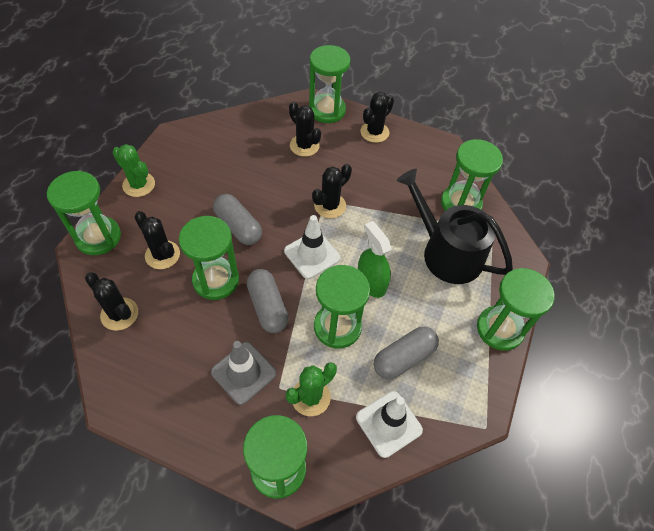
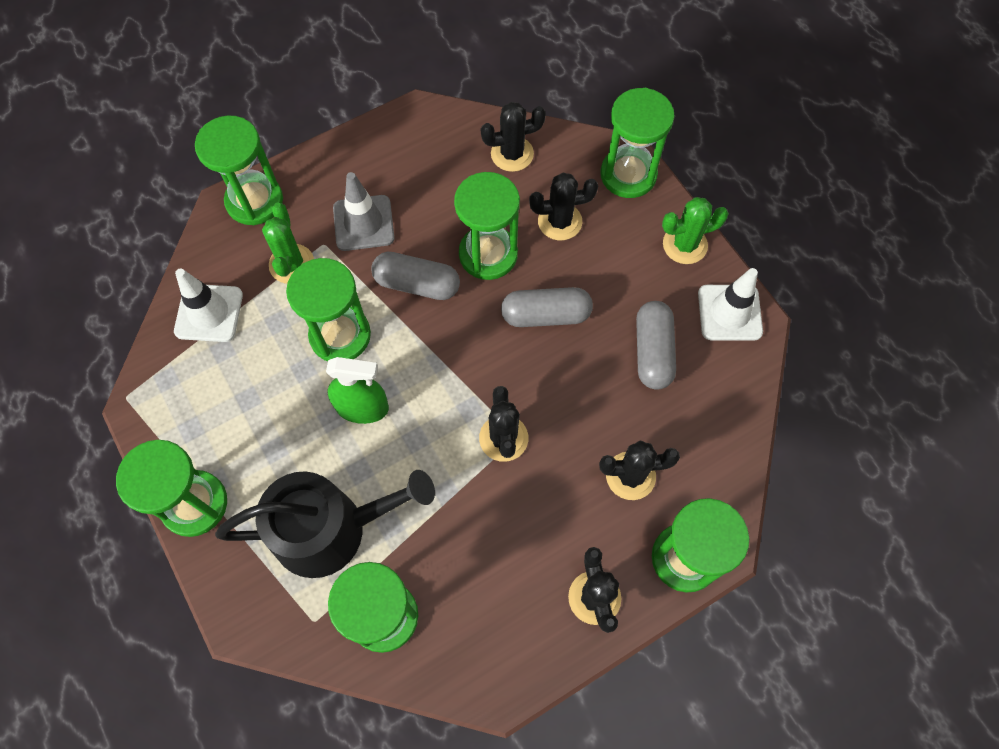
camera: 130 degrees right, 10 degrees up
white traffic cone [284,215,340,279] -> white traffic cone moved to [698,268,763,340]
grey capsule [374,327,439,379] -> grey capsule moved to [636,301,676,390]

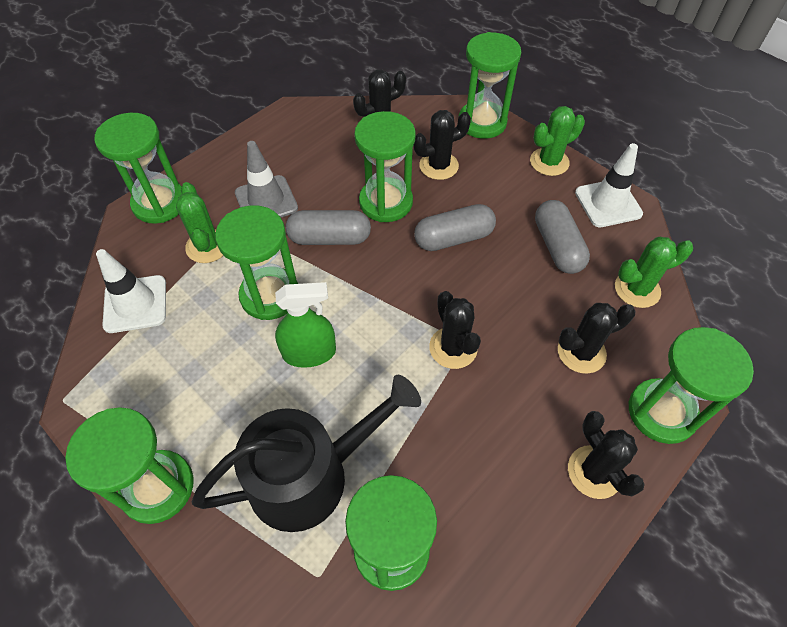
camera: 15 degrees left, 10 degrees down
none -> green cactus [615,237,693,308]

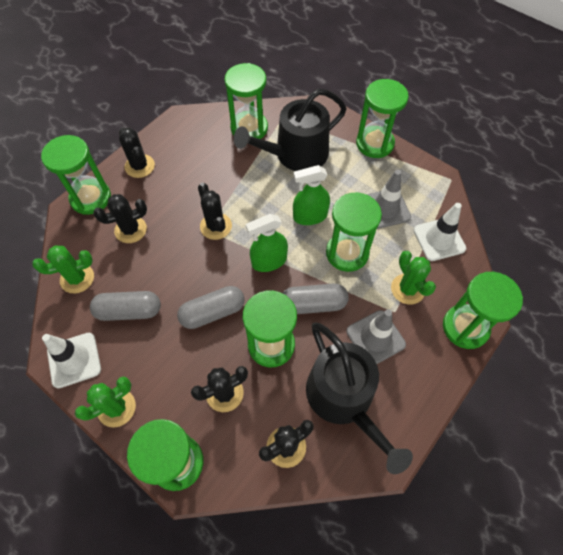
camera: 175 degrees right, 5 degrees up
grey capsule [535,200,590,274] -> grey capsule turned 75 degrees counterclockwise [90,291,161,321]
none -> green spray bottle [246,214,288,272]
none -> black watering can [306,322,413,474]
none -> grey traffic cone [366,170,411,229]

